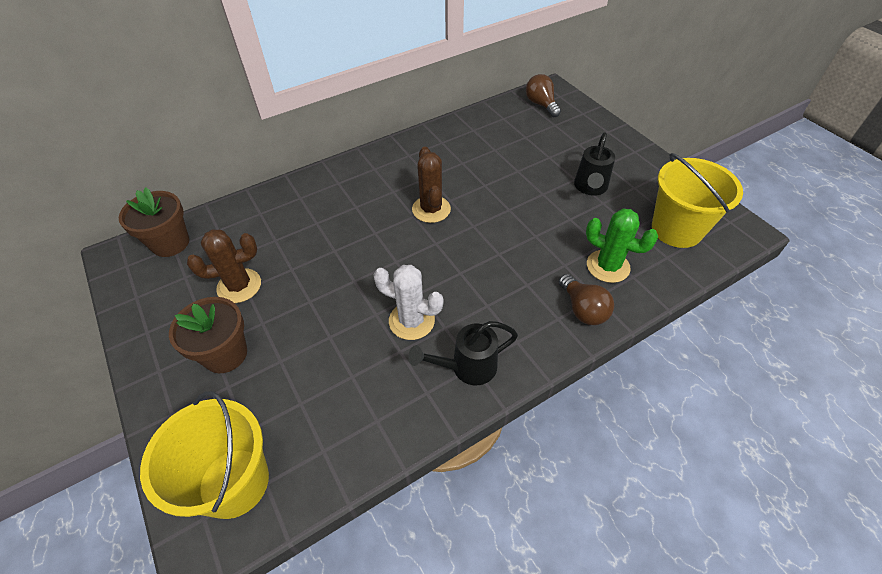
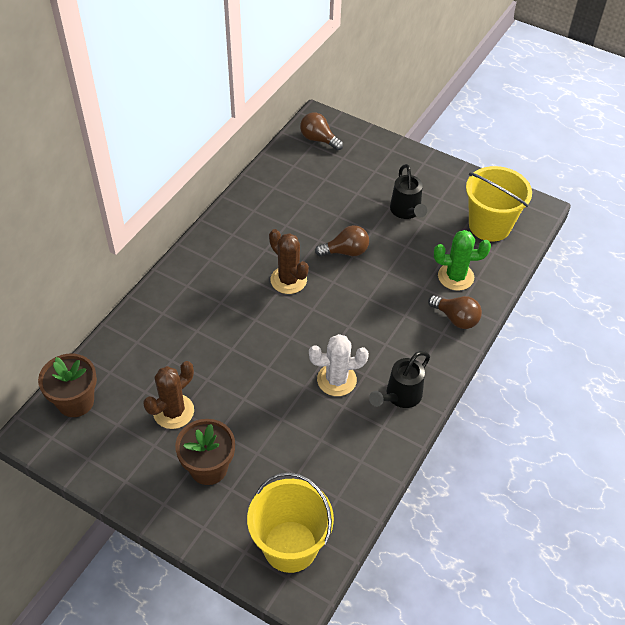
camera: 30 degrees left, 0 degrees up
none -> brown light bulb [315,225,369,257]

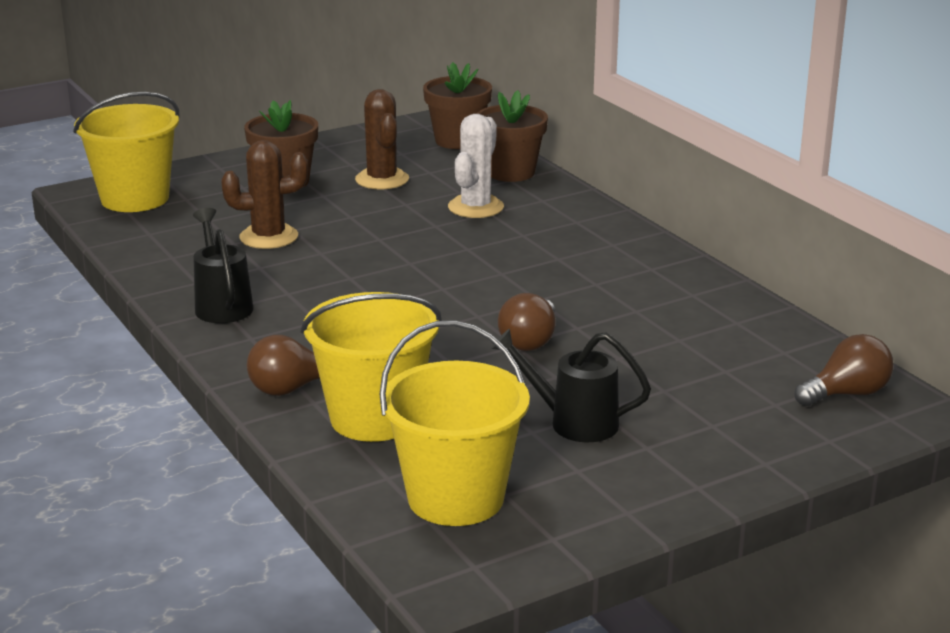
camera: 120 degrees right, 25 degrees down
brown cactus [269,229,309,294] -> brown cactus moved to [221,140,308,249]
white cactus [309,334,369,396] -> white cactus moved to [448,114,504,218]
green cactus [434,230,491,291] -> yellow bucket [301,292,441,442]
none -> brown flower pot [477,90,548,182]

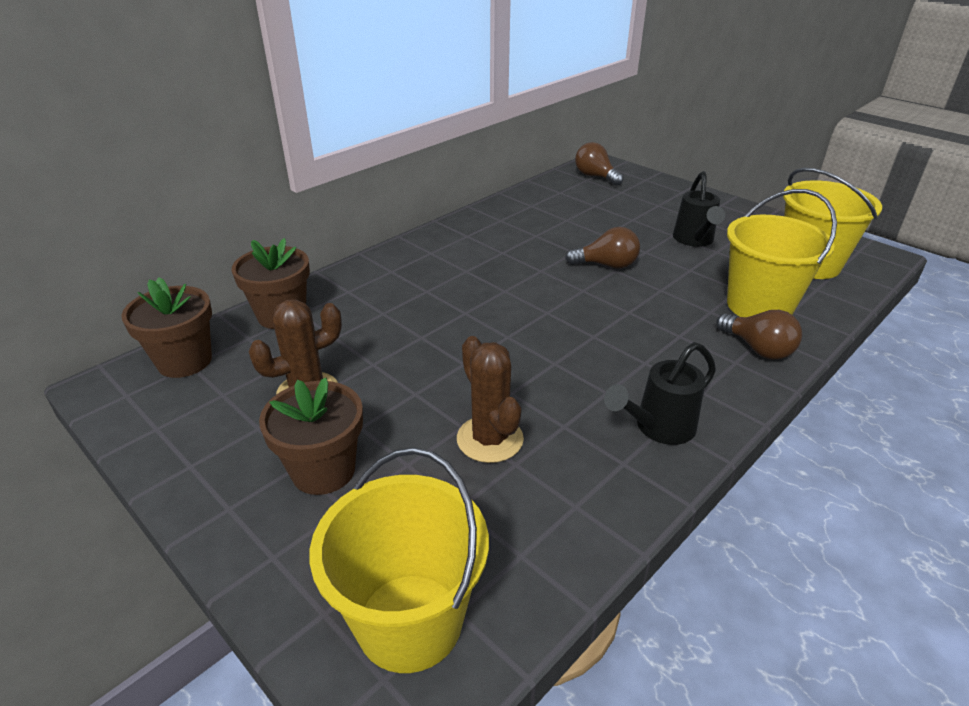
camera: 105 degrees left, 10 degrees up
white cactus [448,114,504,218] -> none

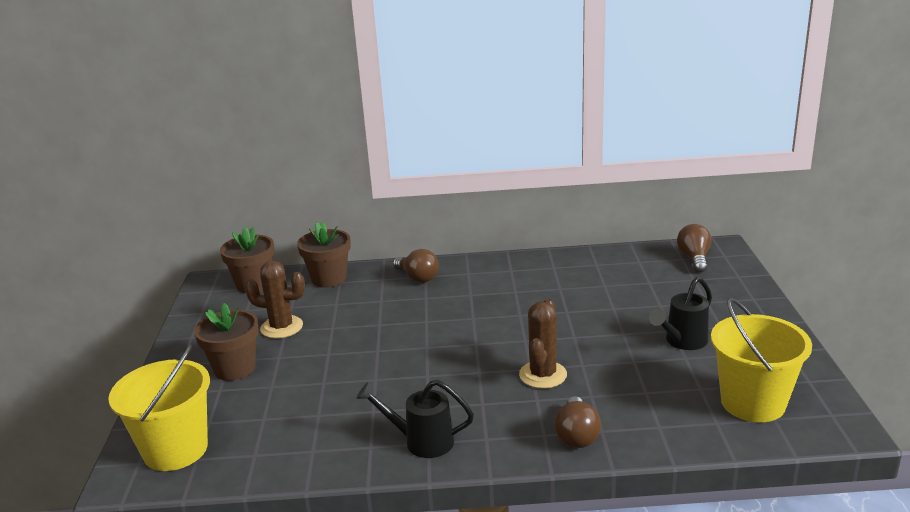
camera: 45 degrees right, 10 degrees down
brown cactus [457,336,524,463] -> brown cactus moved to [519,299,567,389]
brown light bulb [565,227,640,269] -> brown light bulb moved to [393,249,439,283]
yellow bucket [727,189,837,317] -> none

